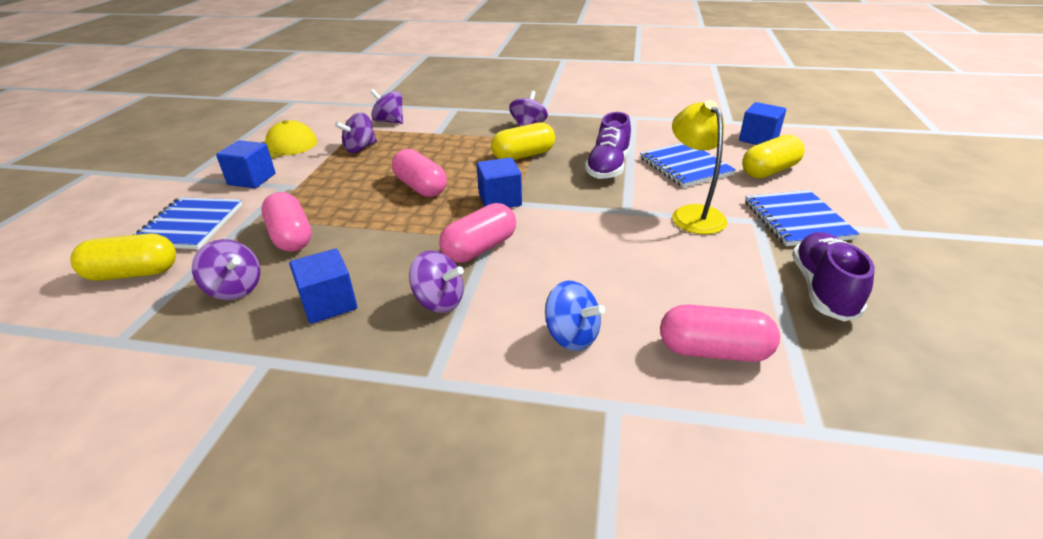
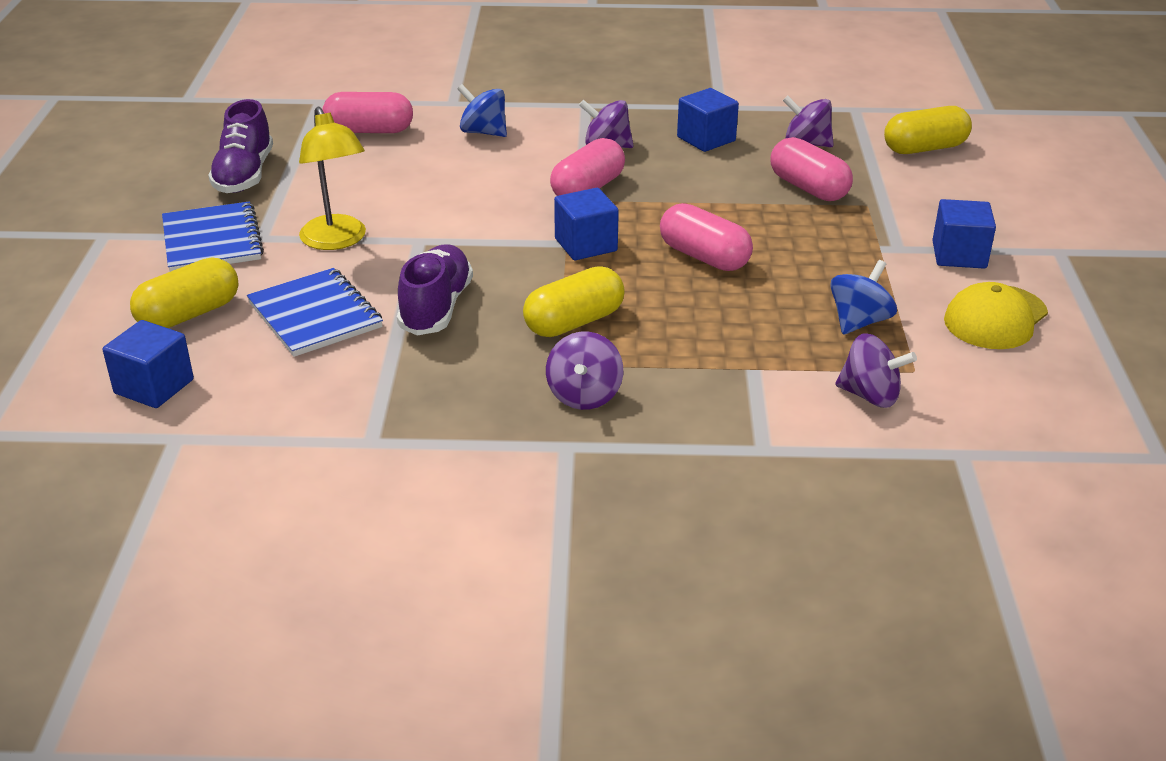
camera: 170 degrees right, 0 degrees up
blue notebook [132,197,242,249] -> none
purple spinning top [335,112,377,153] -> blue spinning top [830,260,897,334]

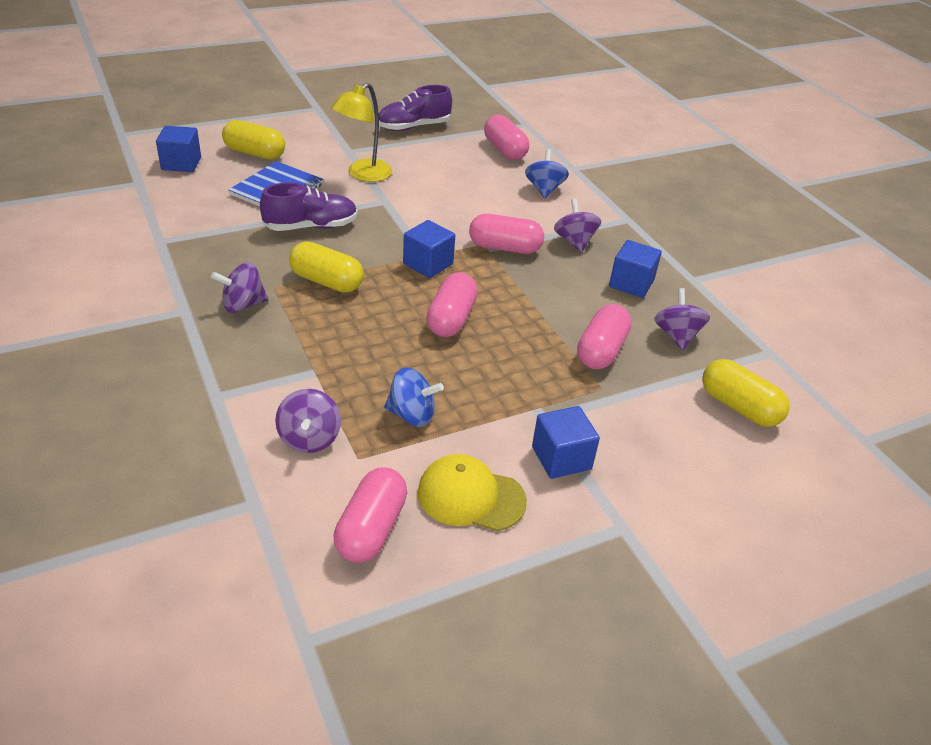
camera: 60 degrees right, 5 degrees up
blue notebook [162,201,264,272] -> none
none -> pink capsule [334,467,407,563]

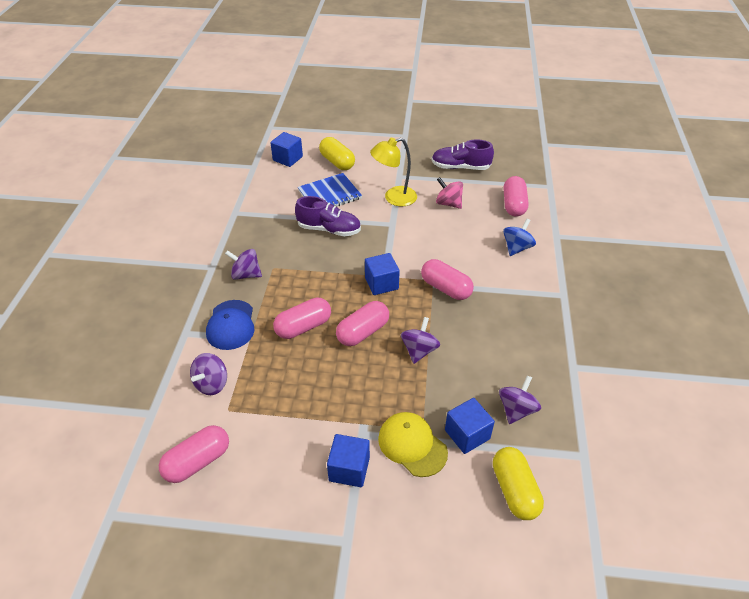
camera: 35 degrees right, 5 degrees up
yellow capsule [289,241,364,293] -> none
blue spinning top [384,367,444,427] -> none
yellow cap [418,454,527,531] -> yellow cap moved to [378,412,448,477]
purple spinning top [554,199,601,253] -> purple spinning top moved to [401,317,440,364]
pink capsule [577,304,632,369] -> pink capsule moved to [273,298,331,339]
blue cube [609,240,662,298] -> blue cube moved to [445,398,495,454]
none -> blue cap [206,300,254,350]
none -> pink spinning top [436,177,463,209]

